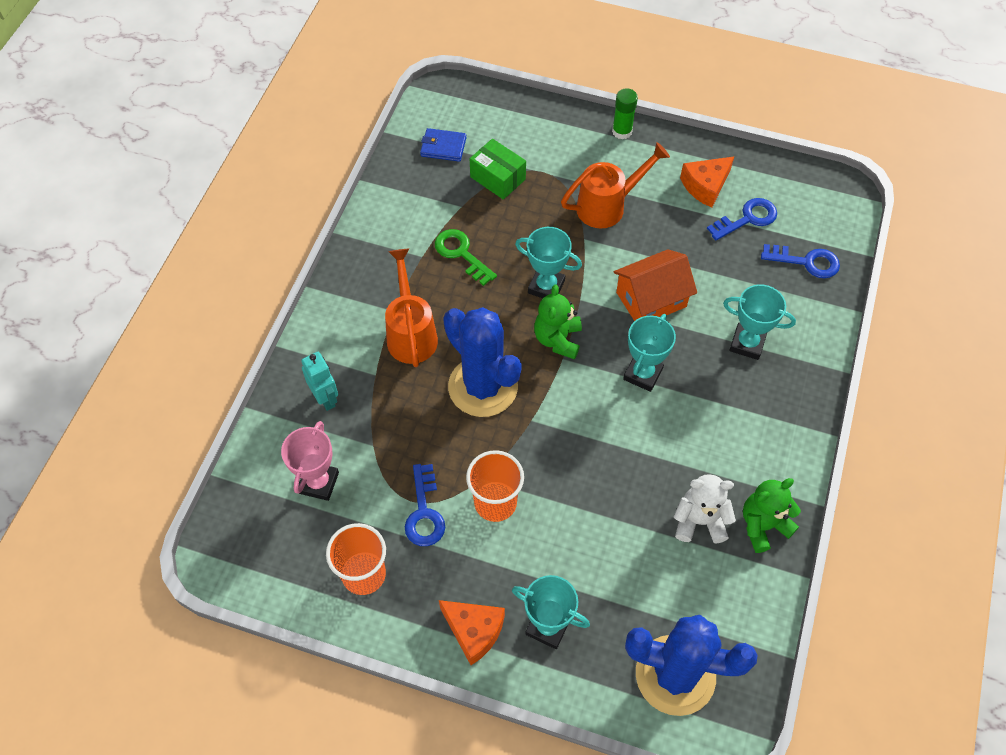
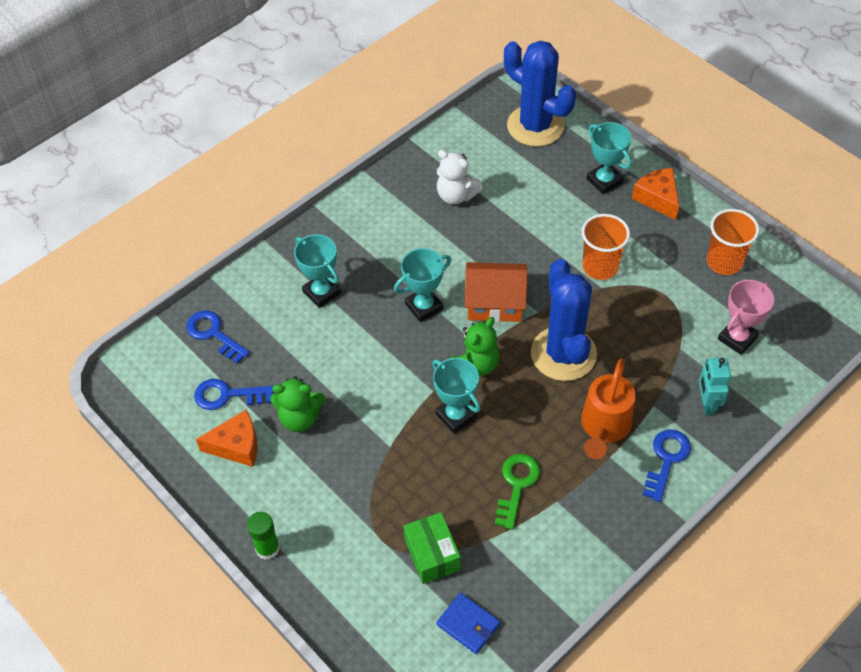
camera: 150 degrees left, 5 degrees down
blue key [405,464,445,546] -> blue key moved to [643,429,691,502]
green key [435,229,497,286] -> green key turned 150 degrees counterclockwise [495,454,540,530]
orange watering can [561,142,670,228] -> none
orange house [613,249,697,321] -> orange house moved to [465,262,528,322]
green teddy bear [743,478,801,553] -> green teddy bear moved to [270,376,326,432]

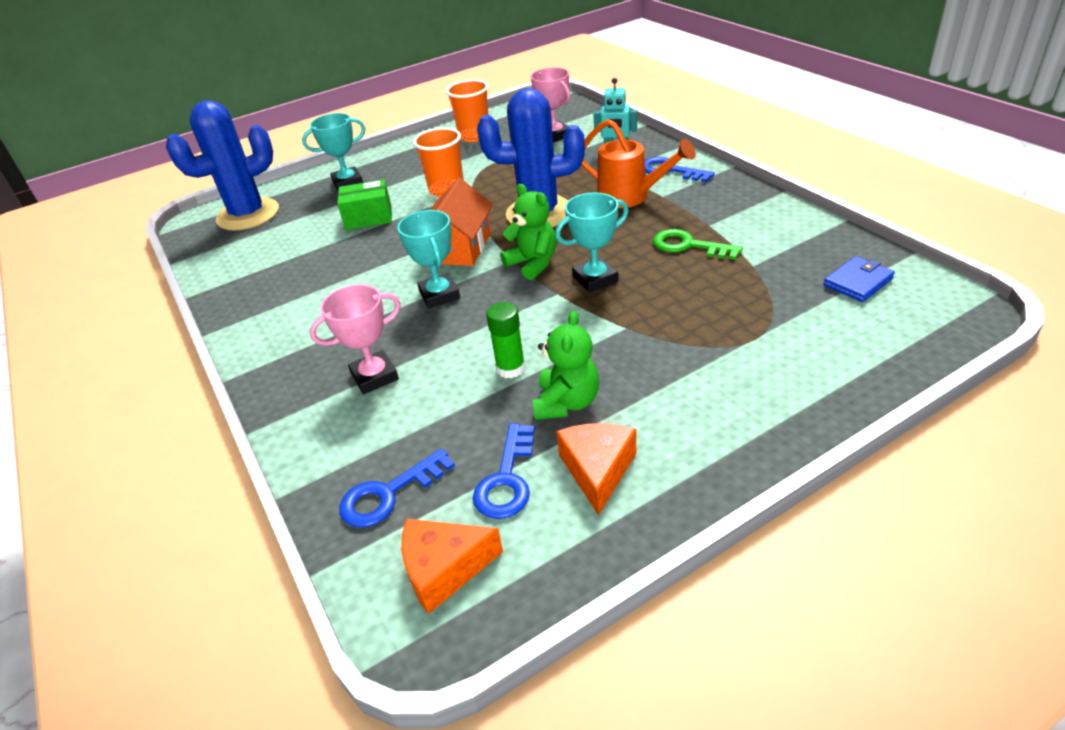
camera: 75 degrees left, 15 degrees down
green glue stick [247,512,280,560] -> green glue stick moved to [486,302,525,378]
turquoise trophy [294,234,341,308] -> pink trophy [310,284,401,394]
green box [404,512,461,584] -> green box moved to [337,179,392,230]
white teddy bear [437,150,483,204] -> none
orange cheese [632,168,679,220] -> orange cheese moved to [401,519,503,614]

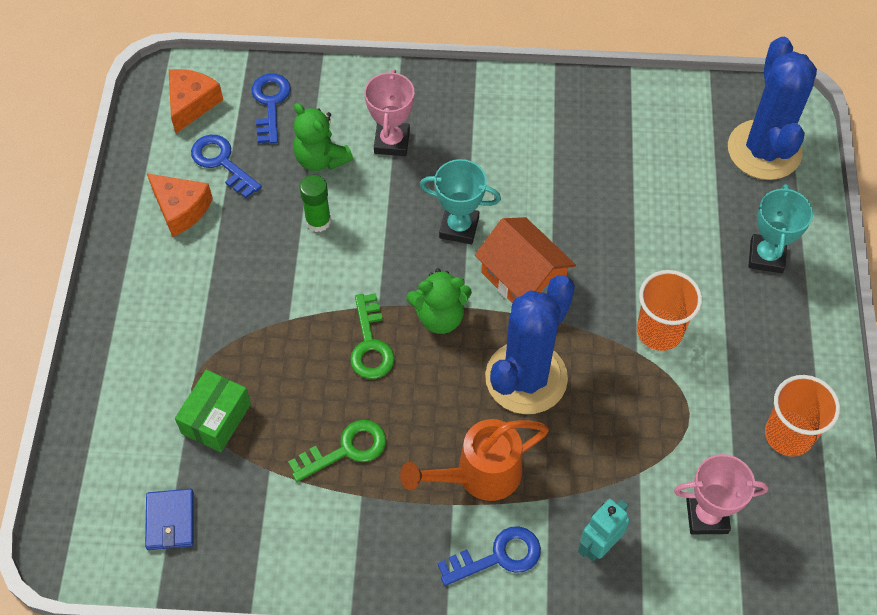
camera: 120 degrees right, 20 degrees up
green box [337,179,392,230] -> green box moved to [175,370,251,452]
green teddy bear [533,310,599,420] -> green teddy bear moved to [293,103,353,171]
turquoise trophy [555,192,628,293] -> green key [350,293,395,379]

